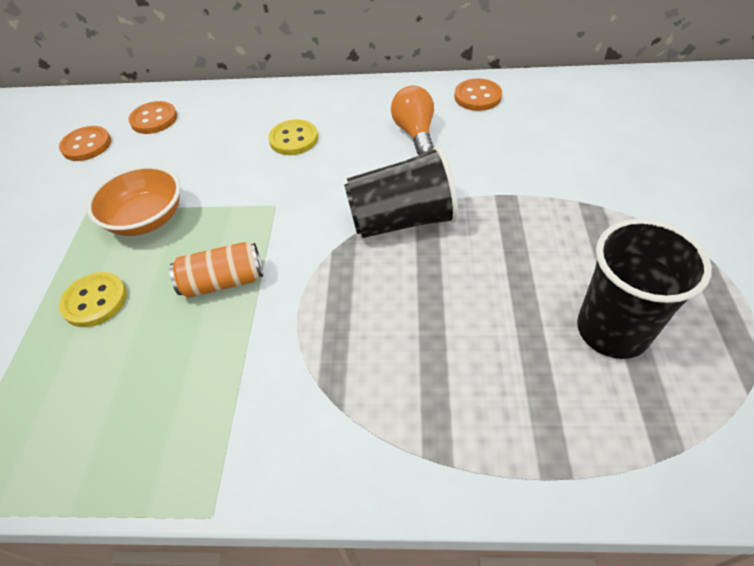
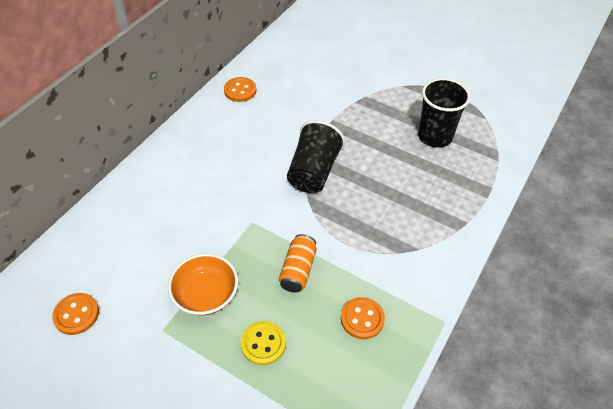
camera: 65 degrees left, 0 degrees up
orange button [128,101,177,134] -> orange button moved to [341,297,385,339]
yellow button [268,119,318,155] -> none
orange light bulb [391,86,434,155] -> none

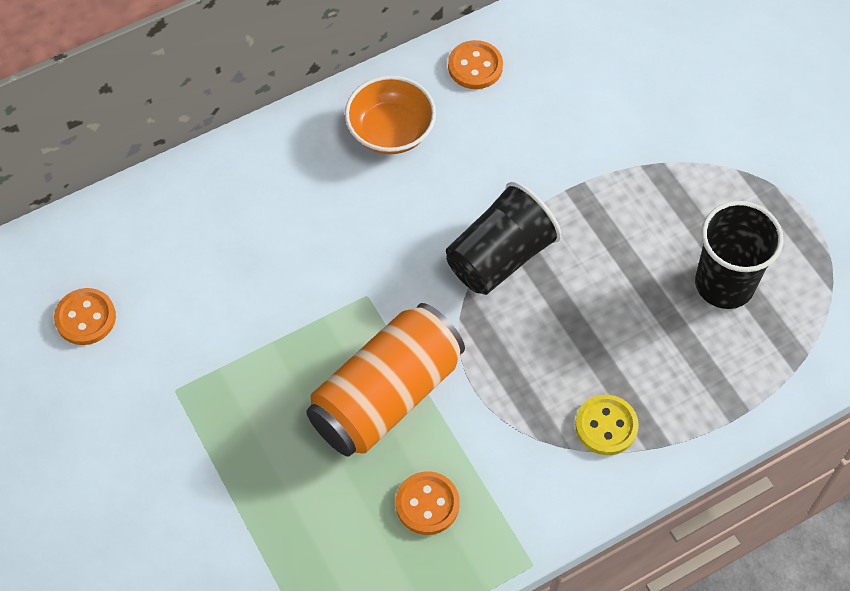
camera: 30 degrees right, 10 degrees up
orange bowl [168,253,238,316] -> orange bowl moved to [345,75,436,154]
yellow button [241,321,286,365] -> yellow button moved to [575,395,639,455]
orange can [279,234,317,293] -> orange can [306,303,465,457], size x1.92

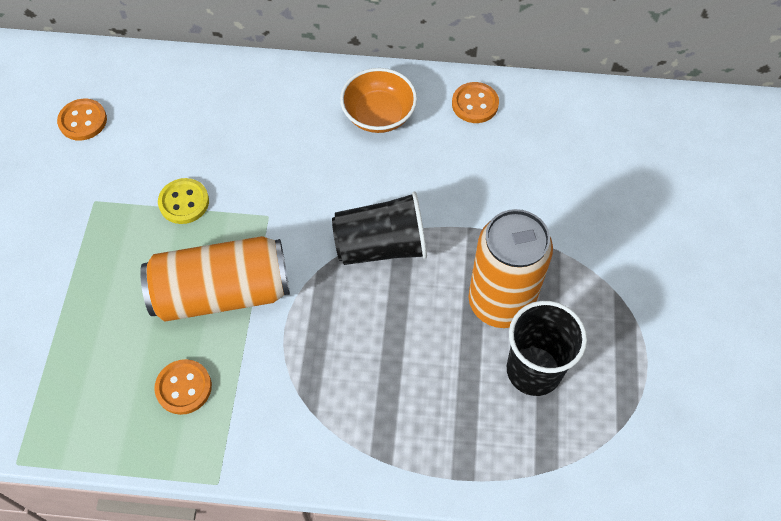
camera: 35 degrees right, 0 degrees up
yellow button [575,395,639,455] -> yellow button moved to [158,178,209,224]
none -> orange can [469,209,553,328]

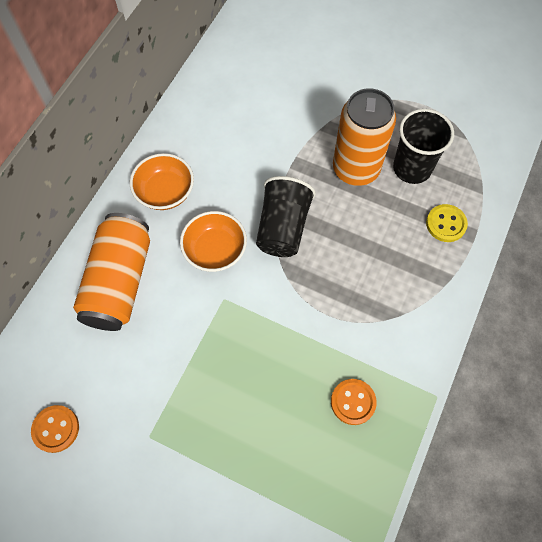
camera: 70 degrees left, 5 degrees up
orange can [140,236,290,322] -> orange can moved to [73,213,150,331]
yellow button [158,178,209,224] -> yellow button moved to [426,204,468,242]
orange button [452,82,499,123] -> none
none -> orange bowl [180,211,247,272]

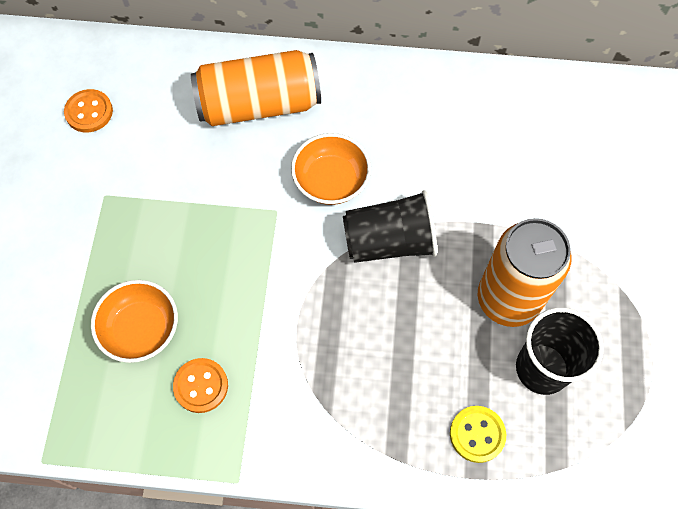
camera: 70 degrees right, 0 degrees up
orange bowl [130,153,194,210] -> orange bowl moved to [91,280,178,363]

